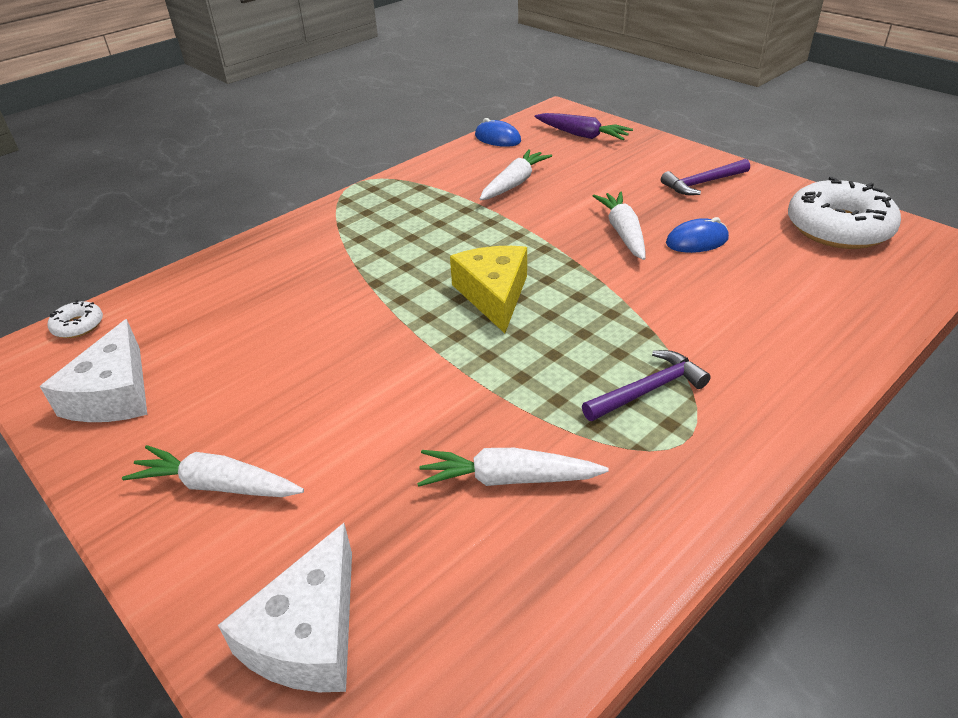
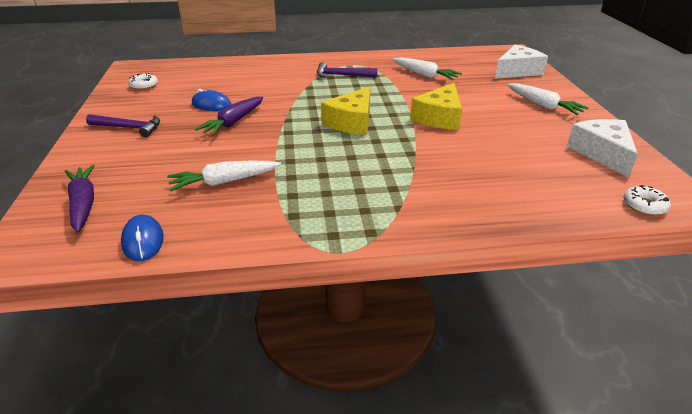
camera: 145 degrees left, 5 degrees down
white cheese [40,319,147,422] -> white cheese turned 45 degrees counterclockwise [567,119,638,178]
white carrot [593,192,645,260] -> purple carrot [195,97,263,136]
white donut [788,177,901,249] -> white donut [128,73,158,90], size x0.44
none -> yellow cheese [410,83,462,130]

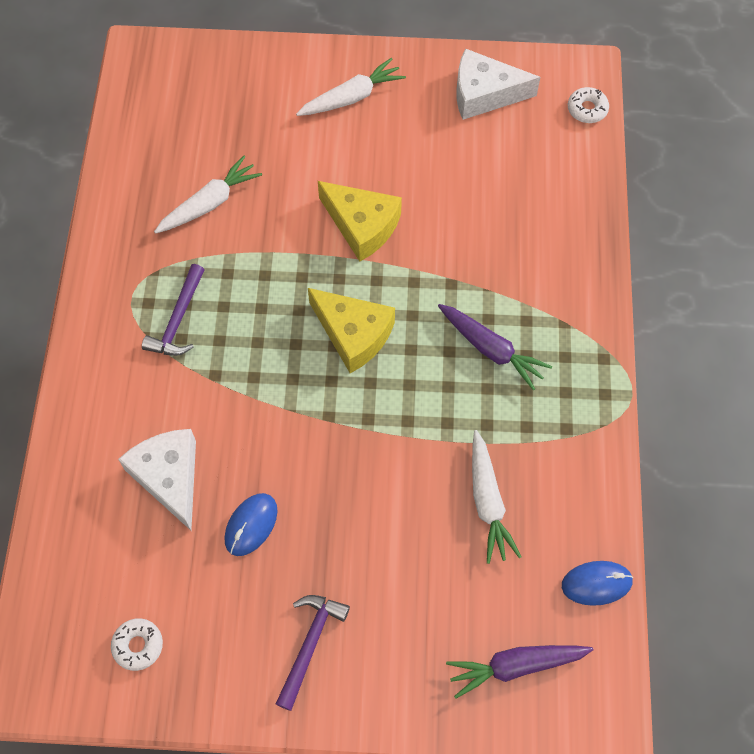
camera: 80 degrees left, 30 degrees up
purple carrot [195,97,263,136] -> purple carrot moved to [438,304,552,390]
white cheese [495,45,548,79] -> white cheese moved to [118,429,196,530]

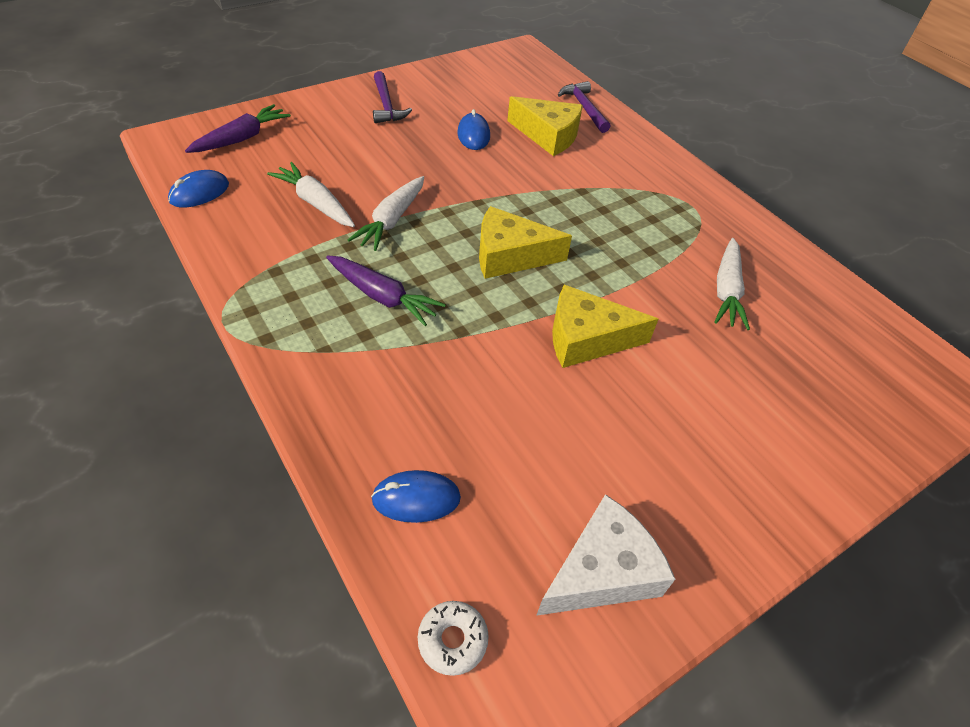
camera: 140 degrees right, 15 degrees down
white donut [111,618,163,671] -> none
white cheese [118,429,196,530] -> yellow cheese [507,96,583,156]
purple hammer [142,264,205,356] -> purple hammer moved to [558,81,611,133]
white carrot [296,58,406,116] -> white carrot moved to [348,176,424,251]
purple carrot [438,304,552,390] -> purple carrot turned 150 degrees counterclockwise [326,255,446,326]
none -> blue mouse [371,470,461,523]

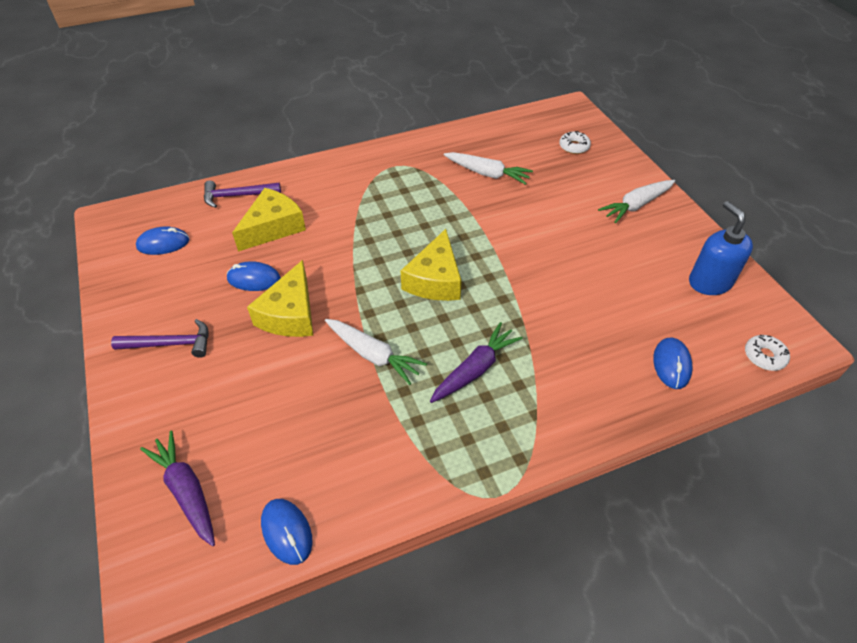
camera: 75 degrees left, 0 degrees up
white carrot [267,162,355,227] -> white carrot moved to [598,180,675,223]
white cheese [536,494,675,616] -> blue soap dispenser [689,201,753,295]
yellow cheese [552,285,658,368] -> yellow cheese moved to [247,260,313,337]
none -> blue mouse [136,226,189,255]
none -> white donut [559,131,591,154]

